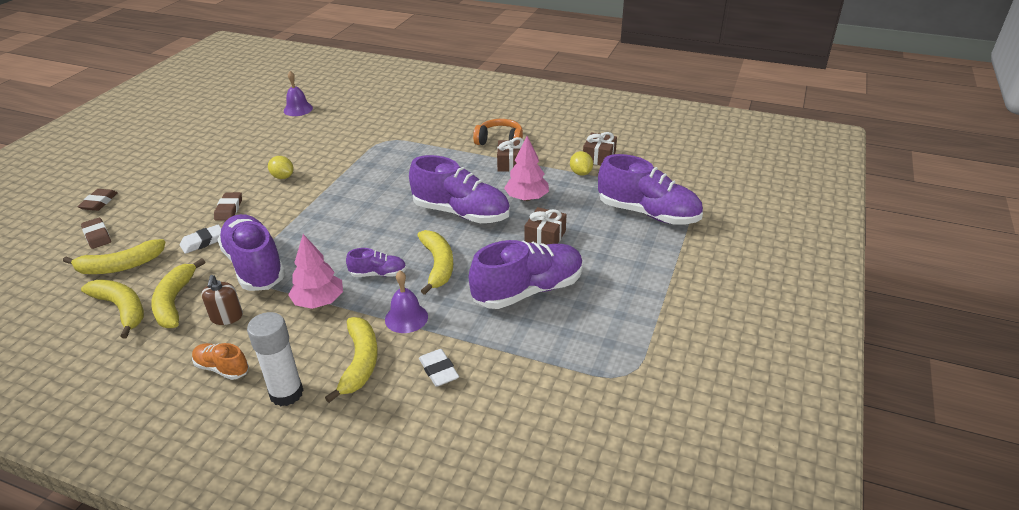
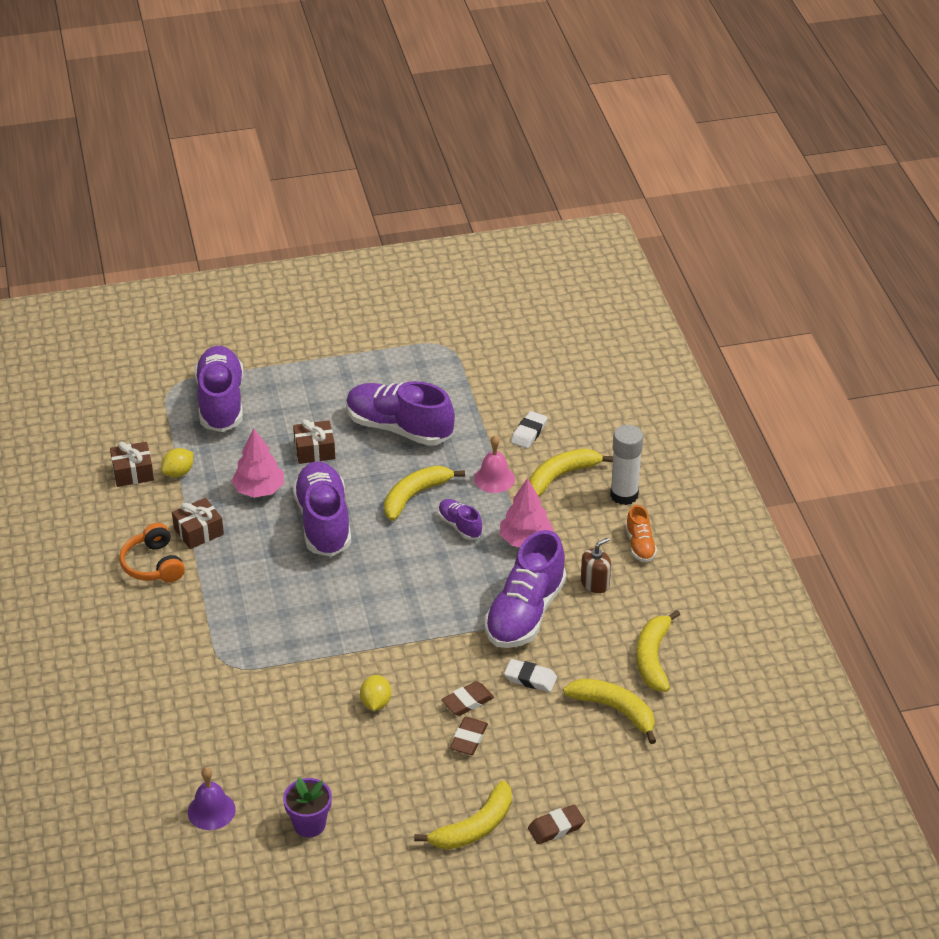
camera: 125 degrees left, 5 degrees up
brown eraser [81,218,111,249] -> brown eraser moved to [450,717,488,755]
yellow banana [151,258,205,328] -> yellow banana moved to [414,780,512,850]
purple bell [385,271,428,333] -> pink bell [474,436,515,493]
none -> purple flower pot [283,777,332,838]

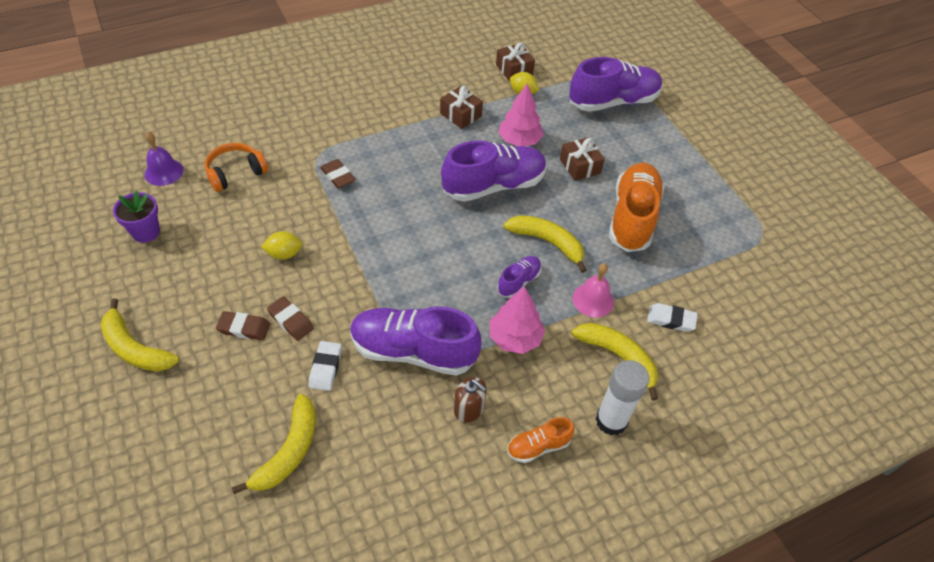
camera: 75 degrees right, 10 degrees up
orange headphones [119,523,185,582] -> orange headphones moved to [205,143,268,192]
purple shoe [346,381,455,446] -> orange shoe [609,163,664,252]
brown eraser [528,804,585,844] -> brown eraser moved to [320,159,356,188]
yellow banana [636,610,680,692] -> none

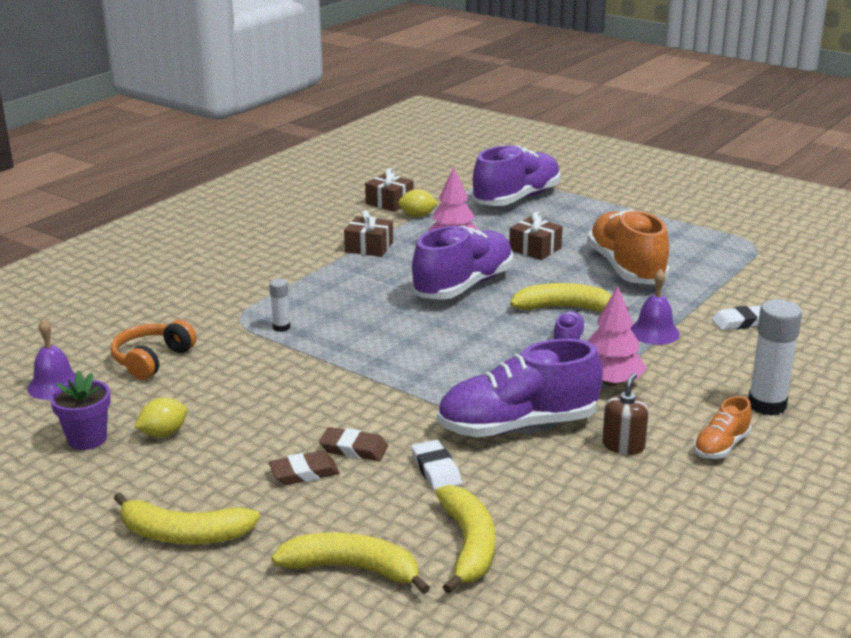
camera: 25 degrees left, 25 degrees down
yellow lemon [261,231,302,259] -> yellow lemon moved to [135,398,187,437]
brown eraser [320,159,356,188] -> white glue stick [269,279,290,332]
brown soap dispenser [454,377,487,423] -> brown soap dispenser turned 75 degrees counterclockwise [602,373,649,455]
yellow banana [571,323,658,400] -> yellow banana moved to [271,532,430,594]
pink bell [573,263,614,317] -> purple bell [630,269,680,345]

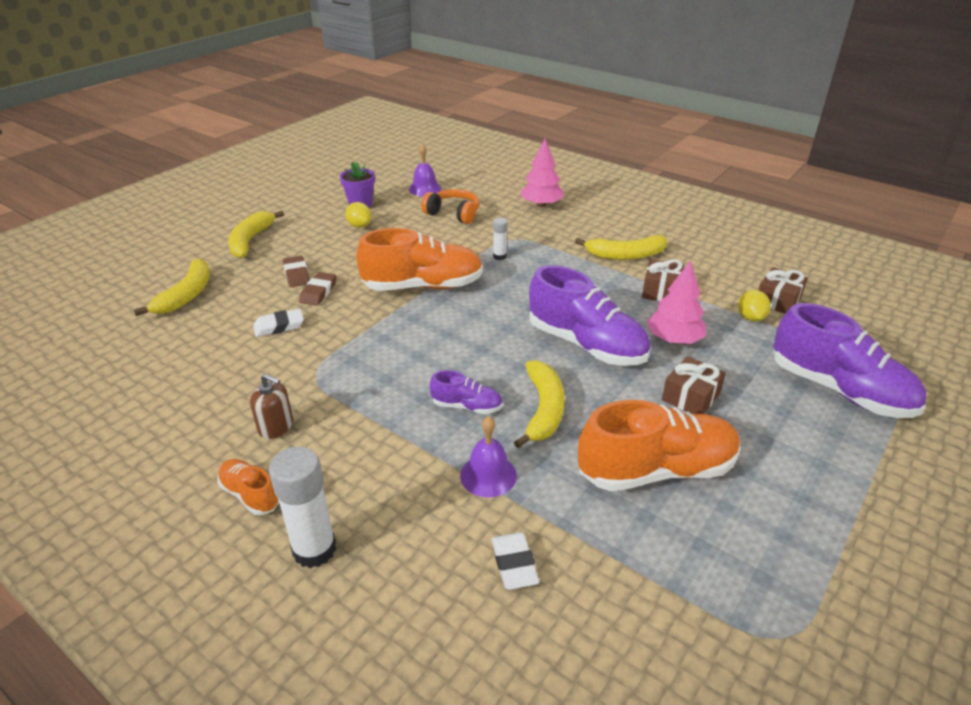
camera: 90 degrees right, 10 degrees up
yellow banana [435,485,495,593] -> yellow banana moved to [575,235,667,260]
purple shoe [437,339,603,437] -> none
pink tree [587,286,647,386] -> pink tree moved to [520,139,563,207]
none -> orange shoe [356,228,483,291]

